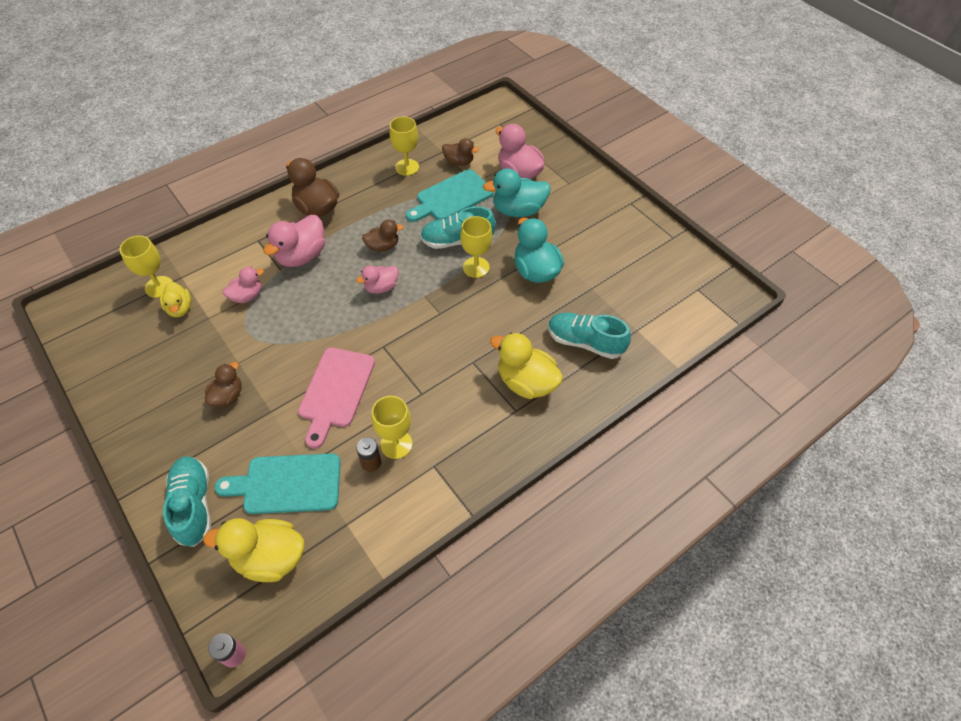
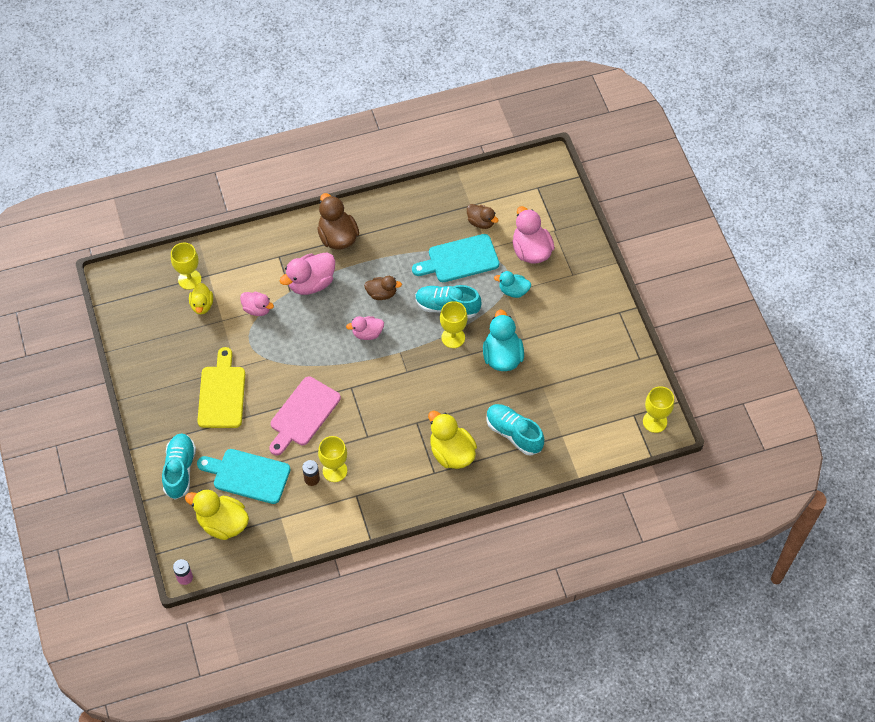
camera: 20 degrees right, 5 degrees up
brown duck [205,362,241,407] -> yellow cutting board [197,347,245,428]
pink duck [223,267,264,303] -> pink duck turned 45 degrees clockwise [240,292,274,316]
yellow goblet [389,116,419,176] -> yellow goblet moved to [643,386,674,433]
turquoise duck [483,168,551,217] -> turquoise duck [494,271,531,298], size x0.60

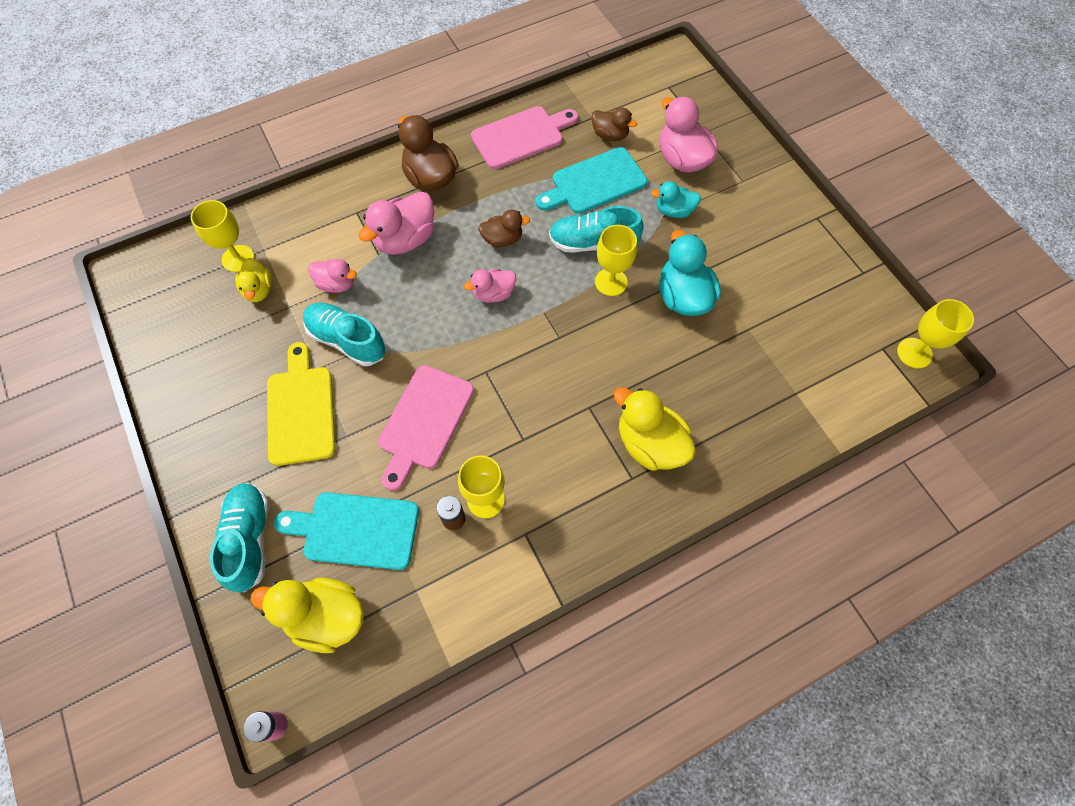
camera: 10 degrees left, 5 degrees up
turquoise shoe [486,404,544,455] -> turquoise shoe moved to [303,303,386,366]
none -> pink cutting board [471,106,578,169]

